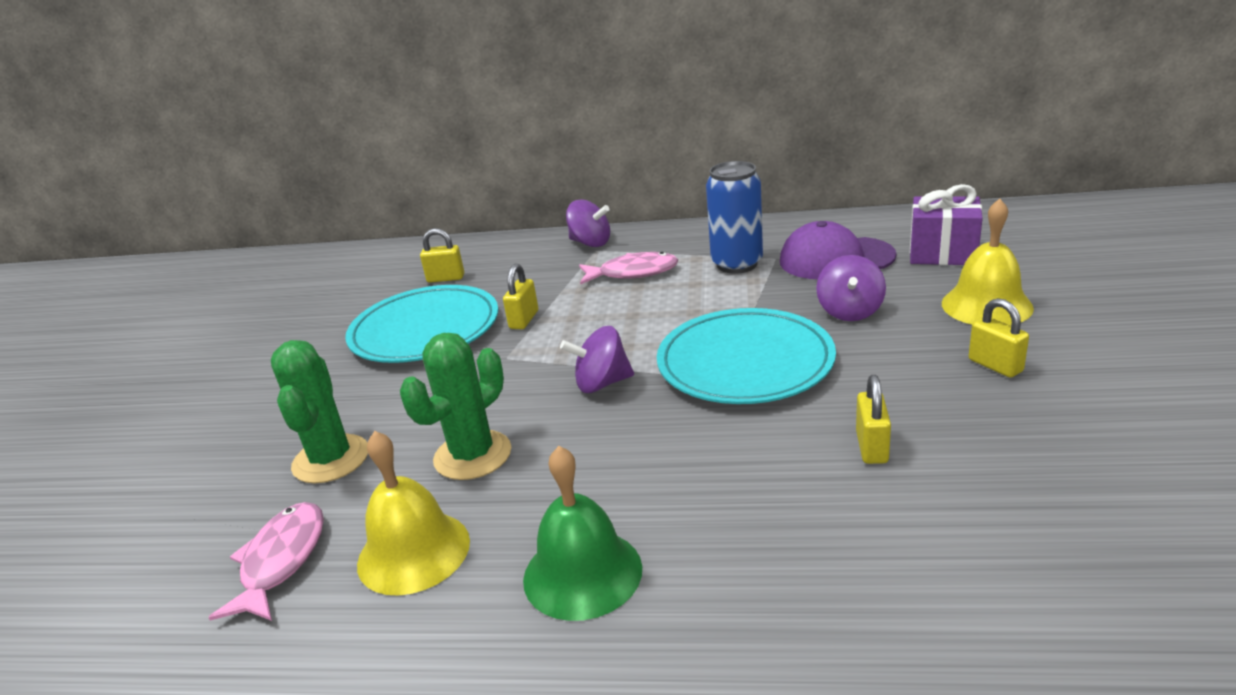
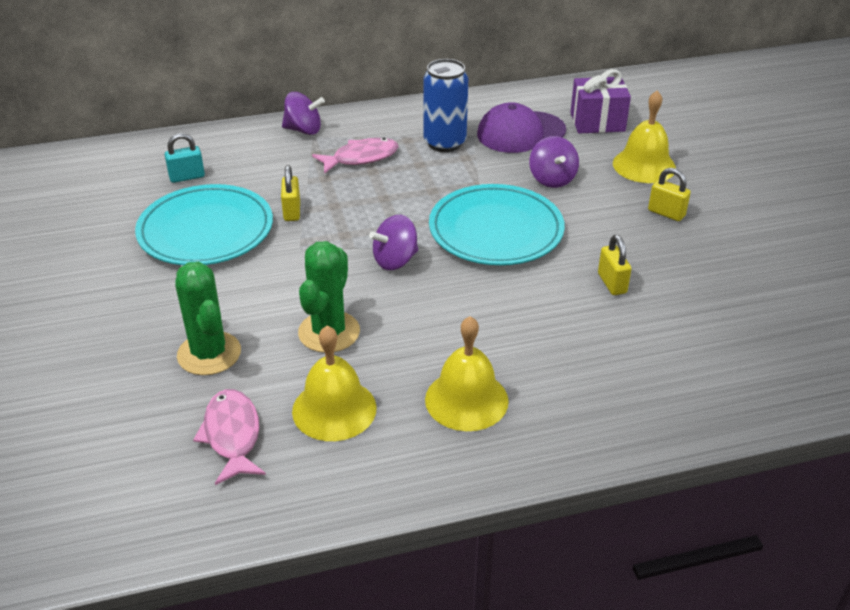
camera: 25 degrees left, 10 degrees up
yellow padlock [420,228,464,283] -> turquoise padlock [165,133,205,183]
green bell [523,446,642,621] -> yellow bell [425,316,509,431]

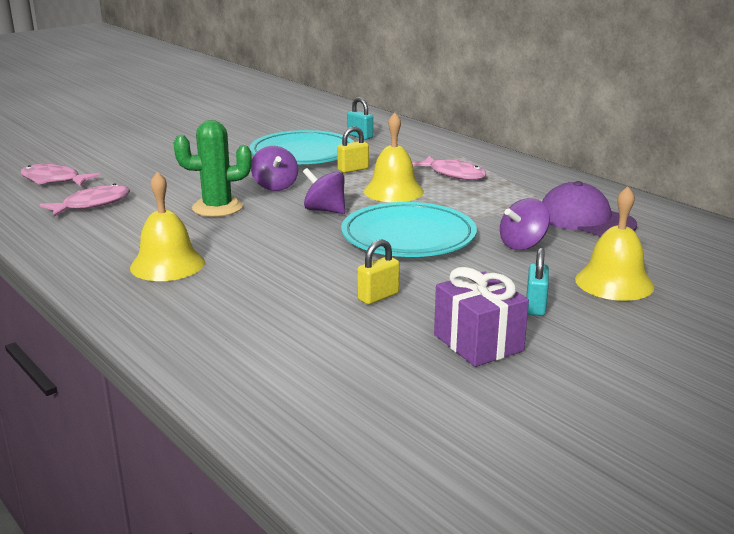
camera: 65 degrees right, 15 degrees down
green cactus [175,262,241,375] -> none
purple spinning top [282,92,325,135] -> purple spinning top moved to [251,146,298,191]
yellow bell [292,326,377,441] -> yellow bell moved to [364,113,424,202]
blue can [423,59,468,152] -> none
purple gift [570,69,631,133] -> purple gift moved to [434,267,529,367]
yellow padlock [648,168,691,221] -> turquoise padlock [526,247,549,316]
none -> pink fish [20,164,100,186]

